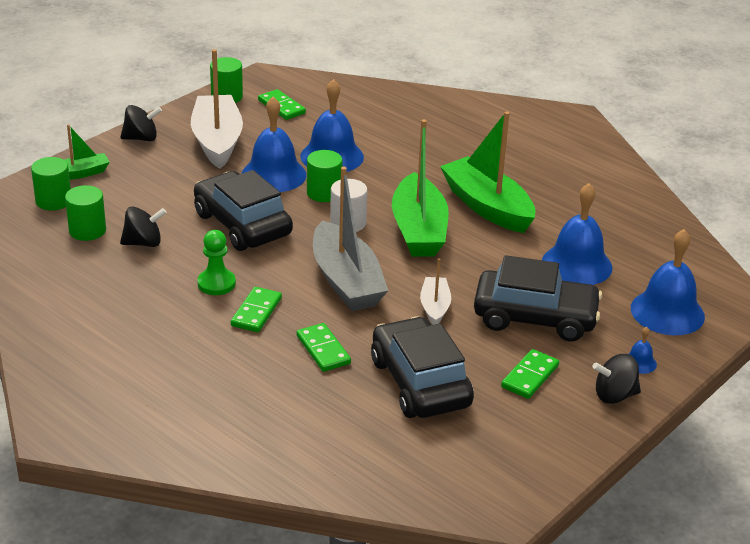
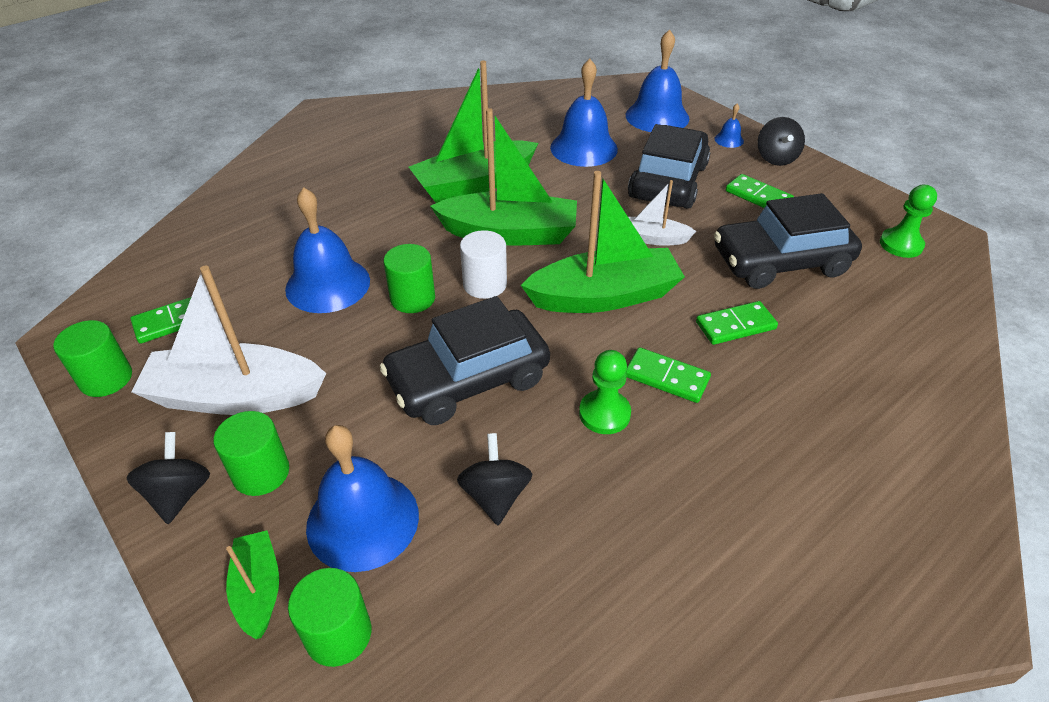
camera: 80 degrees left, 10 degrees up
green cylinder [65,185,106,241] -> green cylinder moved to [213,411,289,496]
blue bell [241,97,306,192] -> blue bell moved to [306,425,419,572]
grey boat [313,166,388,311] -> green boat [521,171,685,313]
none -> green pawn [880,185,937,258]

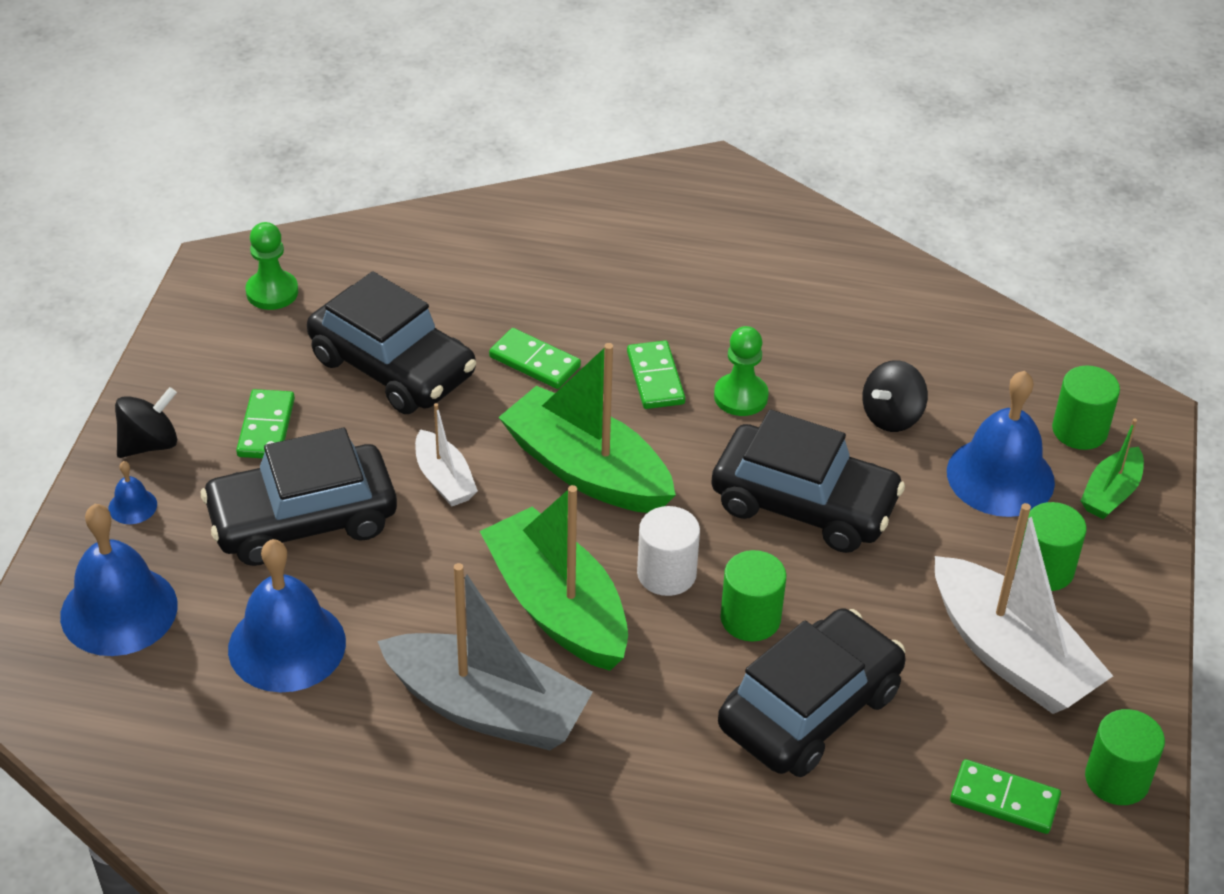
camera: 130 degrees left, 0 degrees up
black spinning top [126,432,210,524] -> none
blue bell [285,187,370,313] -> black car [718,608,905,777]
green boat [409,60,538,203] -> grey boat [377,563,593,750]

